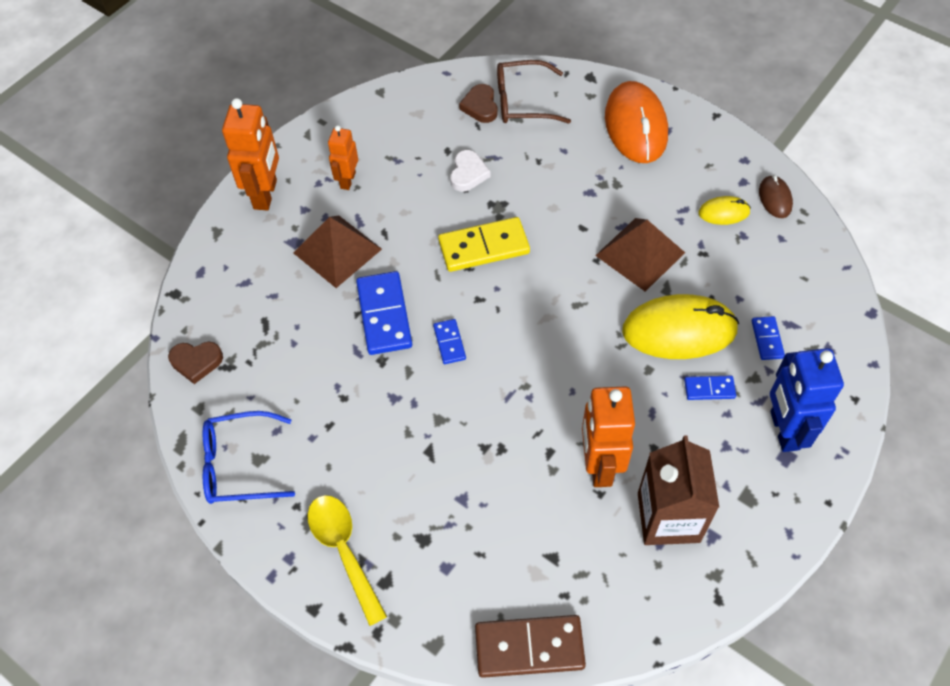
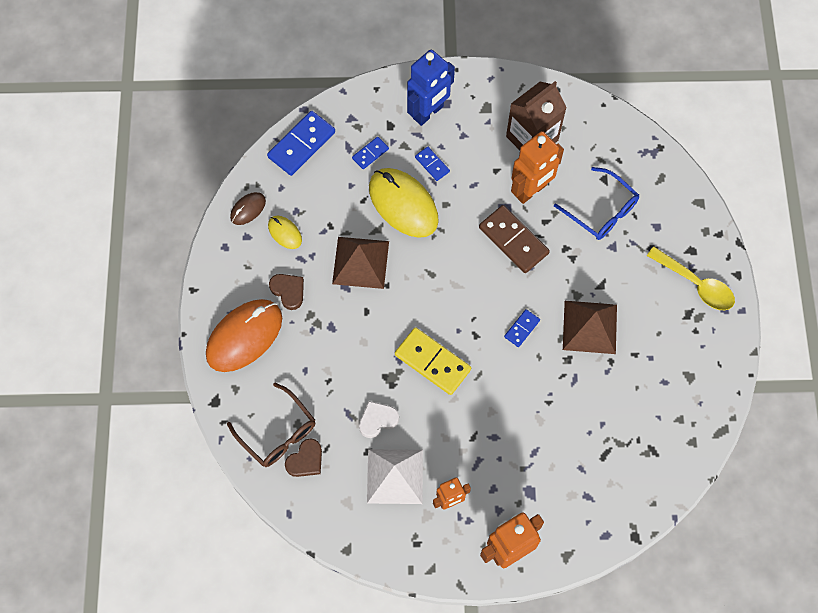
camera: 130 degrees left, 10 degrees up
brown heart [168,342,223,384] -> brown heart moved to [269,274,304,310]
blue glasses [203,411,295,504] -> blue glasses moved to [554,167,639,240]
brown pyramid [293,215,382,288] -> brown pyramid moved to [563,301,617,354]
yellow spoon [307,495,387,626] -> yellow spoon turned 75 degrees counterclockwise [647,247,735,310]
blue domino [356,271,412,355] -> blue domino moved to [267,111,335,176]
brown domino [475,615,586,678] -> brown domino moved to [479,205,550,273]
none -> white pyramid [367,449,423,504]

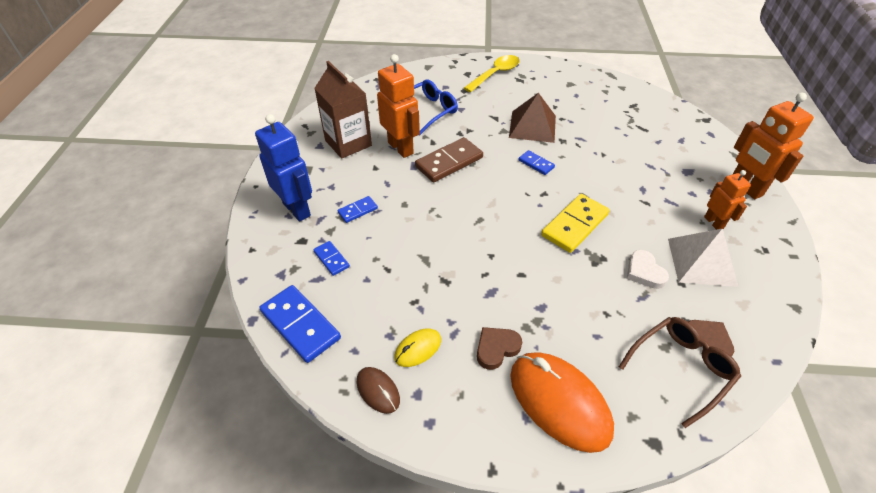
camera: 85 degrees left, 20 degrees down
brown pyramid [332,237,389,289] -> none
yellow mouse [369,168,439,238] -> none

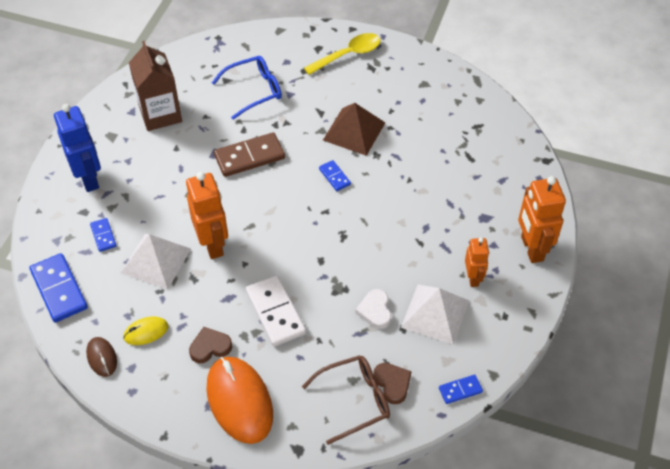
camera: 15 degrees right, 5 degrees up
blue domino [338,196,378,223] -> blue domino moved to [439,374,483,404]
orange robot [377,54,420,158] -> orange robot moved to [186,172,228,259]
yellow domino [541,194,610,253] -> none
none -> white pyramid [121,233,191,290]
none -> white domino [246,275,306,347]

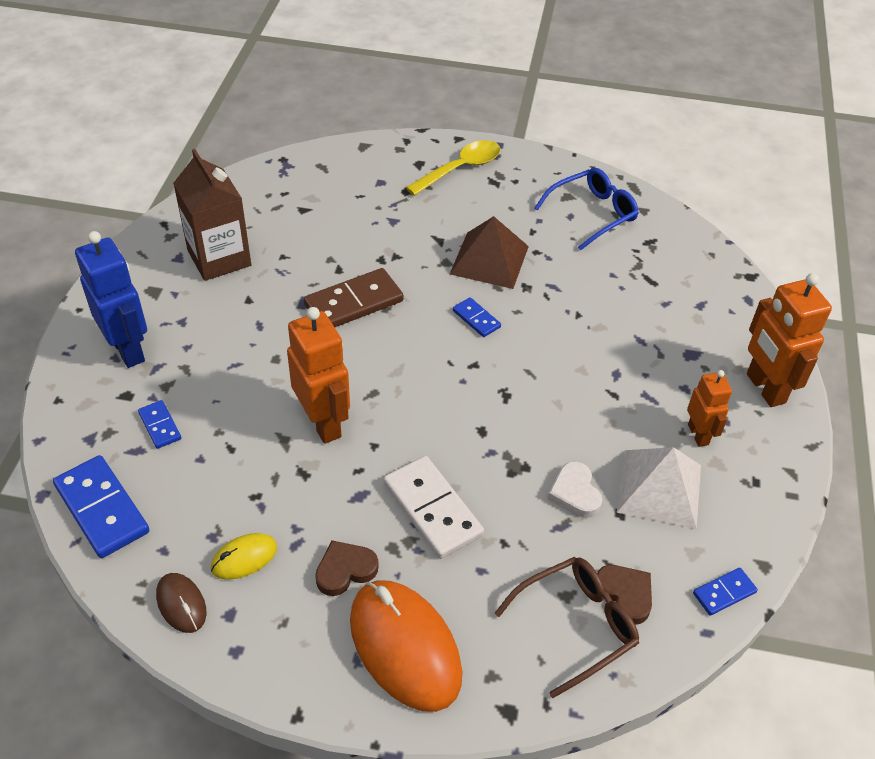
camera: 10 degrees left, 5 degrees down
white pyramid [121,233,191,290] -> none
blue glasses [212,56,282,120] -> blue glasses moved to [534,168,639,251]

